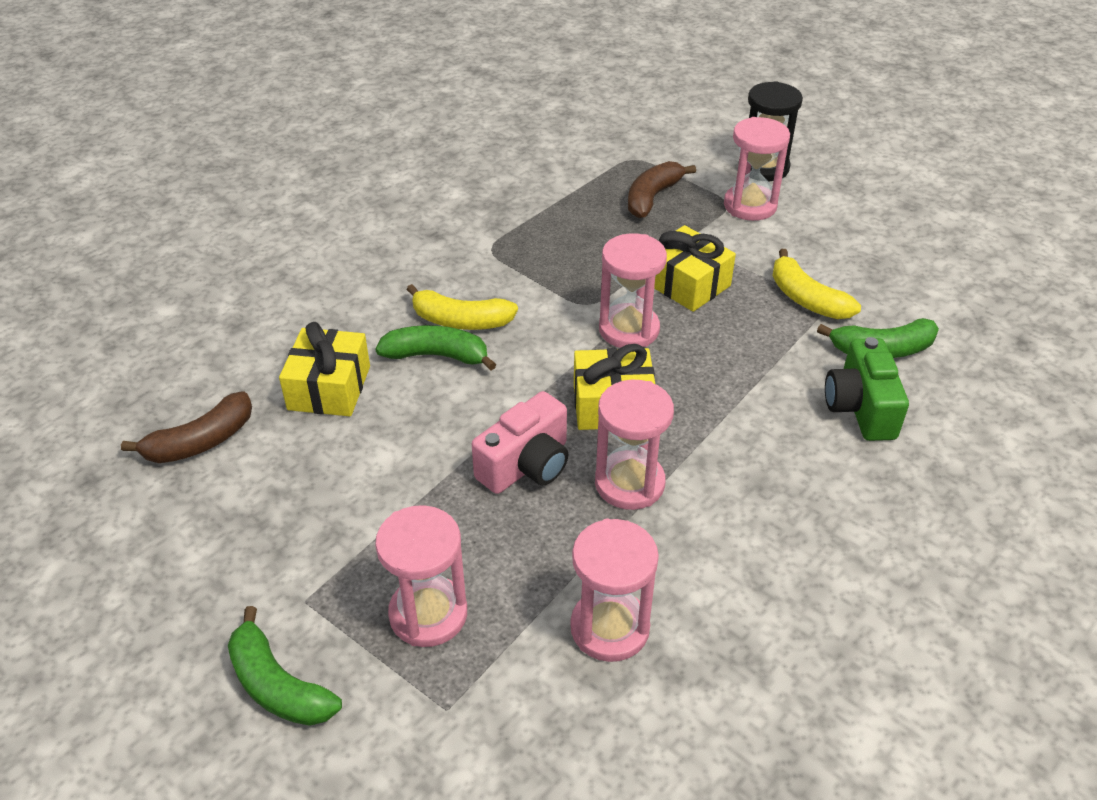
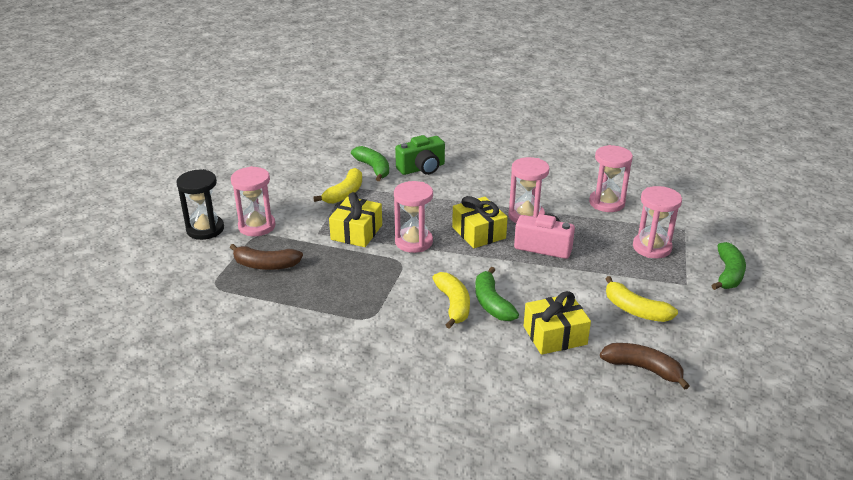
camera: 115 degrees left, 10 degrees down
none -> yellow banana [605,276,678,322]

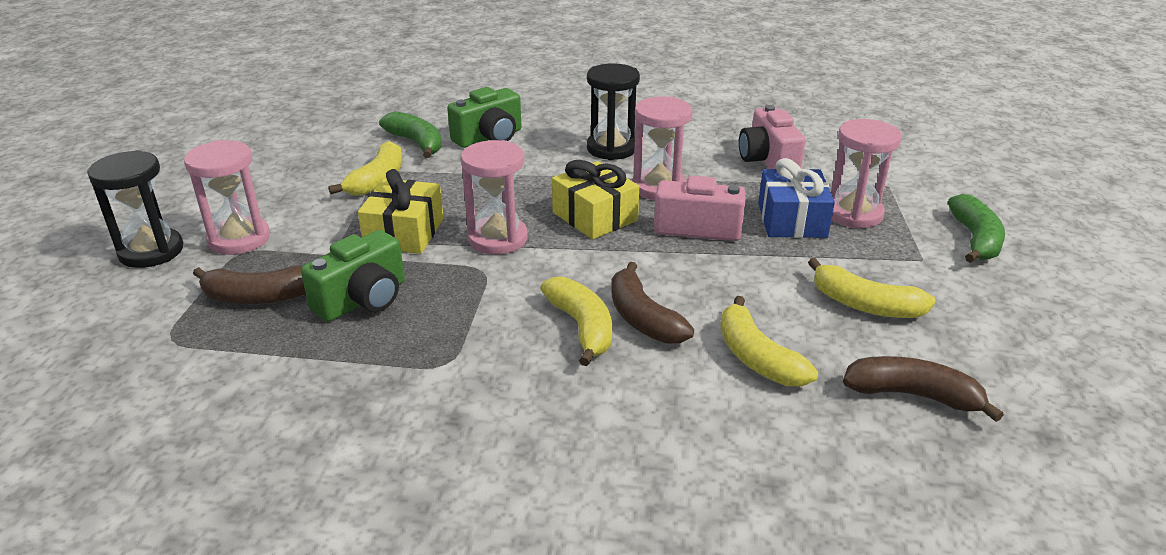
camera: 10 degrees left, 0 degrees up
green banana [475,267,519,321] -> brown banana [611,262,694,344]
yellow gift [524,291,591,355] -> yellow banana [720,296,818,386]
pink hourglass [589,145,633,212] -> pink camera [739,105,805,169]
none -> green camera [301,230,405,322]
none -> black hourglass [587,63,640,160]
none -> blue gift [758,158,835,238]

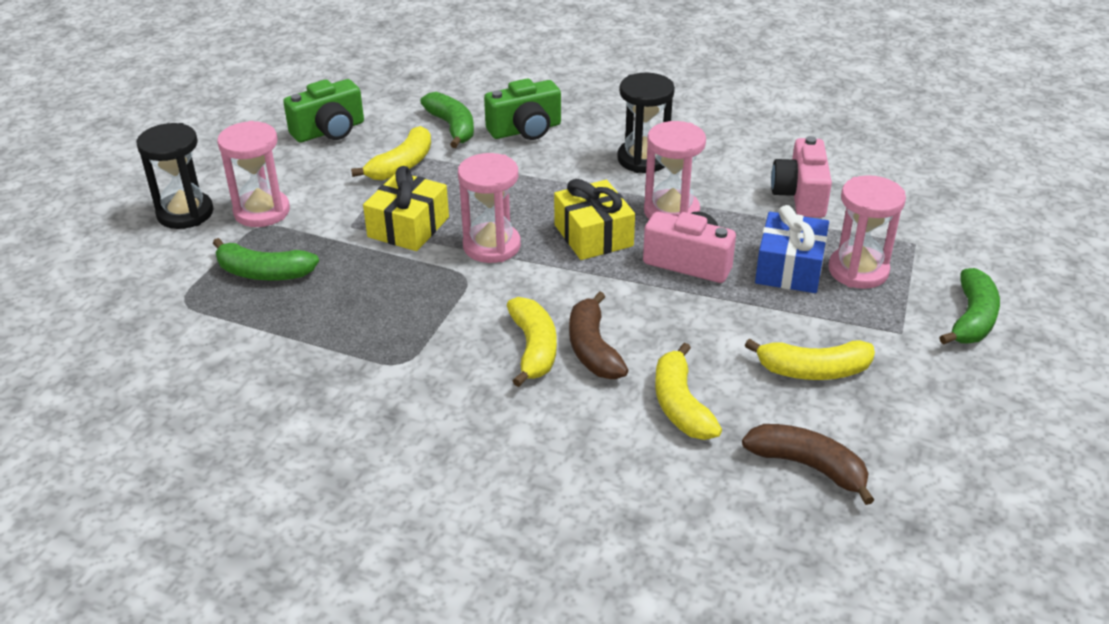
camera: 15 degrees right, 5 degrees up
brown banana [193,266,306,304] -> green banana [213,238,319,281]
green camera [301,230,405,322] -> green camera moved to [283,79,364,142]
yellow banana [808,258,936,318] -> yellow banana turned 45 degrees counterclockwise [745,339,875,380]

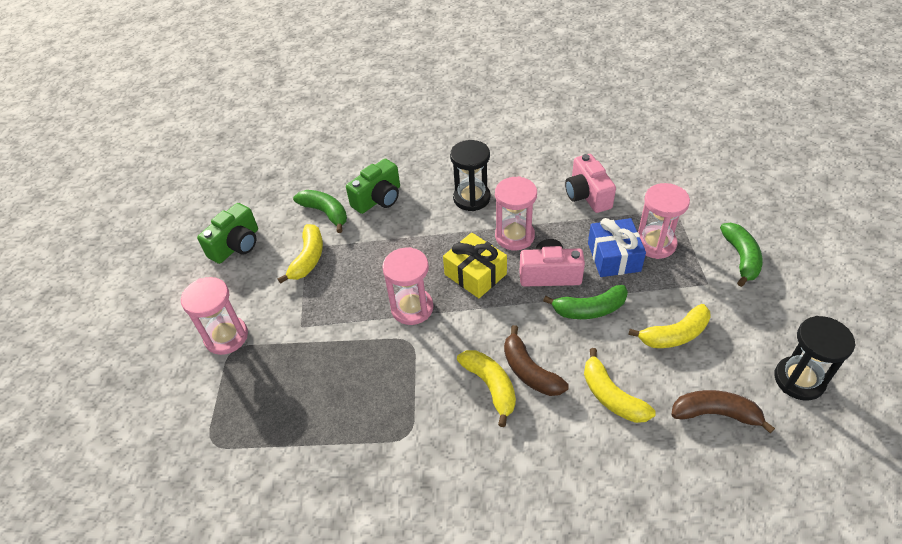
camera: 20 degrees left, 10 degrees up
black hourglass [137,123,214,229] -> black hourglass moved to [774,316,856,400]
green banana [213,238,319,281] -> green banana moved to [543,285,628,319]
yellow gift [363,166,449,251] -> none

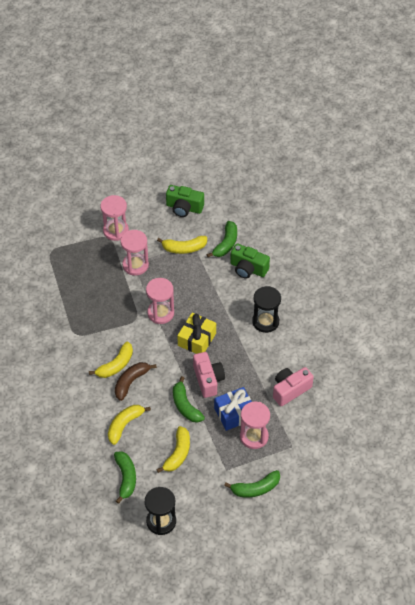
camera: 70 degrees right, 5 degrees up
pink hourglass [495,176,537,251] -> pink hourglass moved to [120,230,149,276]
yellow banana [628,304,711,348] -> yellow banana turned 120 degrees counterclockwise [156,426,190,473]
brown banana [672,390,775,434] -> green banana [114,451,136,504]

